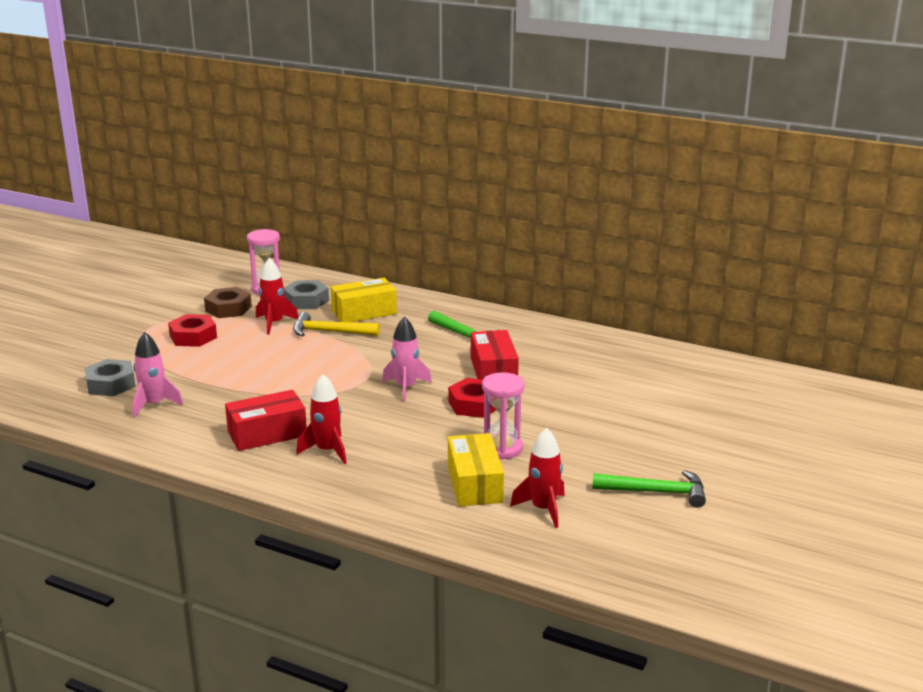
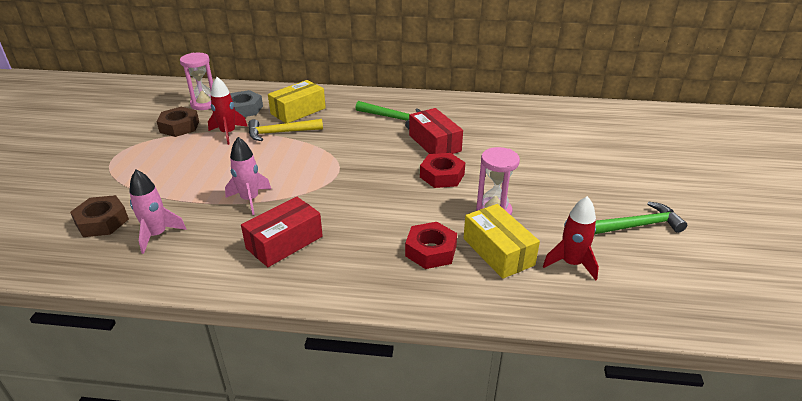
camera: 20 degrees left, 10 degrees up
grey nut [85,359,136,396] -> brown nut [70,195,129,237]
red nut [168,314,217,347] -> red nut moved to [405,222,457,269]
red rocket [296,374,347,464] -> none
pink rocket [382,316,432,402] -> pink rocket moved to [225,137,271,215]

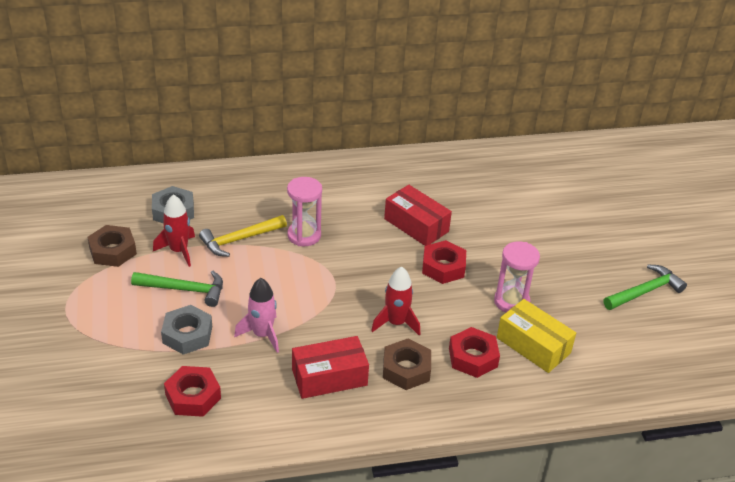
camera: 20 degrees left, 5 degrees up
brown nut [70,195,129,237] -> brown nut moved to [383,339,431,390]
pink rocket [129,170,187,254] -> red nut [164,366,221,417]
pink hourglass [180,53,213,110] -> pink hourglass moved to [287,177,322,246]
red box [241,196,323,267] -> red box turned 45 degrees clockwise [292,336,369,399]
yellow box [268,80,326,123] -> none
green hammer [356,101,421,129] -> green hammer moved to [131,271,223,307]
red rocket [543,196,599,280] -> red rocket moved to [371,266,420,335]
none -> grey nut [161,305,212,355]

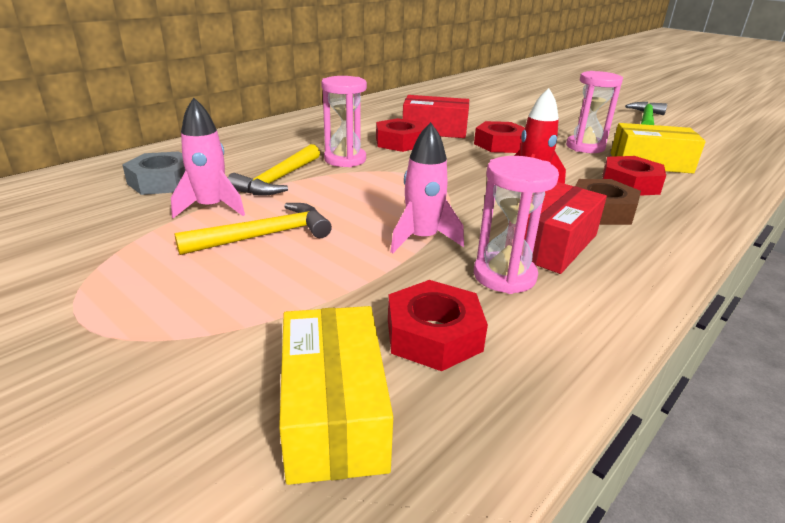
camera: 35 degrees left, 10 degrees down
brown nut [87,225,137,267] -> none
green hammer [131,271,223,307] -> yellow hammer [174,203,332,255]
red rocket [153,194,195,267] -> pink rocket [171,98,245,218]
grey nut [161,305,212,355] -> none
none -> yellow box [279,306,393,485]
none -> red nut [376,118,425,152]
none -> pink hourglass [474,156,559,294]

